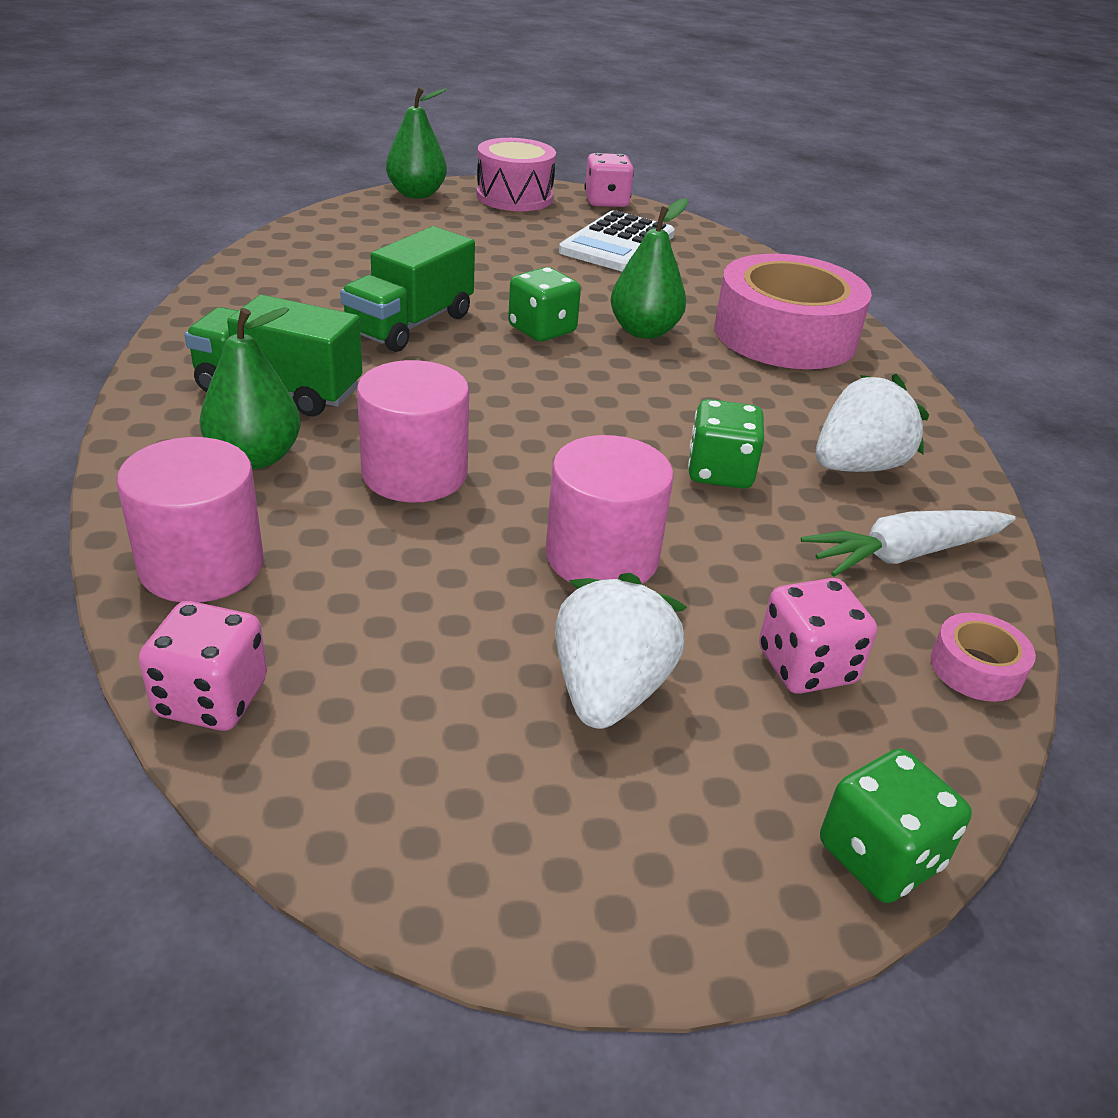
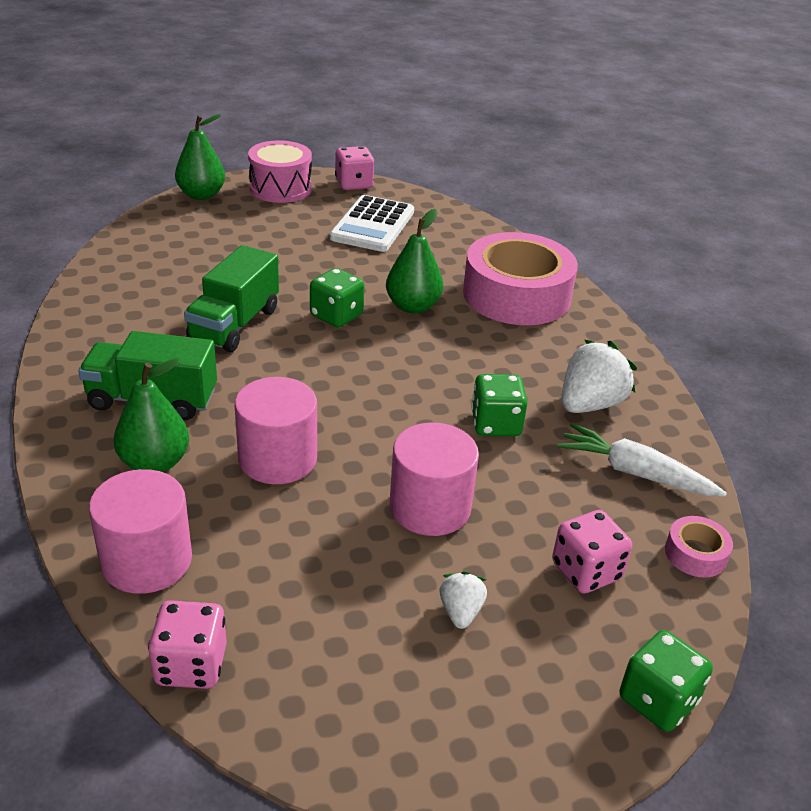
camera: 10 degrees left, 0 degrees up
white strawberry [555,573,687,729] -> white strawberry [439,571,487,629], size x0.54
white carrot [801,510,1016,577] -> white carrot turned 60 degrees clockwise [557,423,727,496]

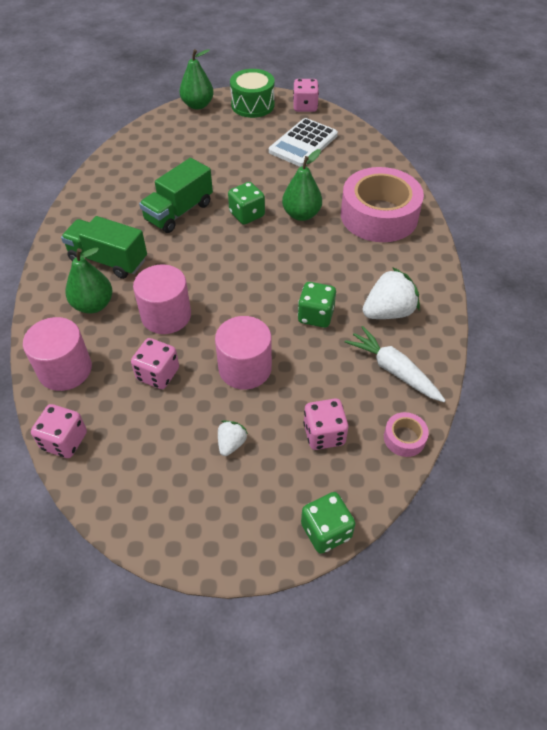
camera: 20 degrees right, 15 degrees up
pink drum [248,140,312,203] -> green drum [230,69,274,118]
none -> pink dice [131,338,179,389]

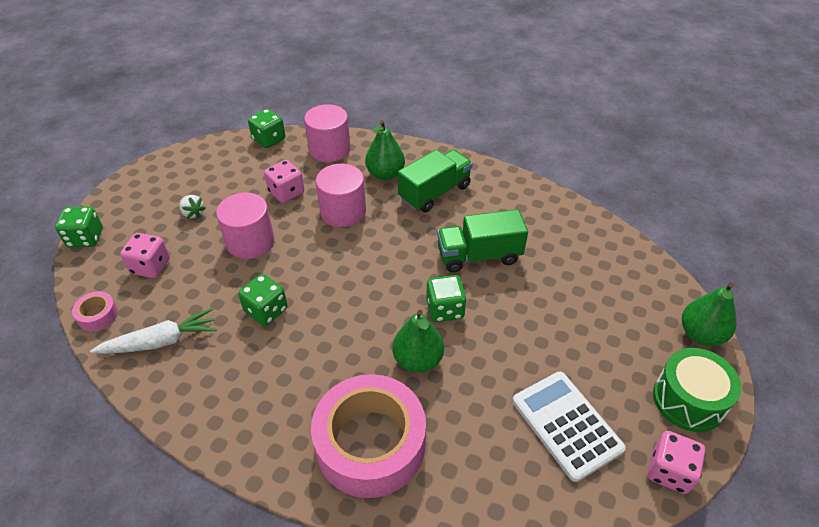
camera: 115 degrees right, 5 degrees down
pink dice [31,404,87,458] -> green dice [248,109,285,148]
green truck [139,158,213,233] -> green truck turned 75 degrees counterclockwise [437,209,528,273]
white strawberry [363,267,420,319] -> none

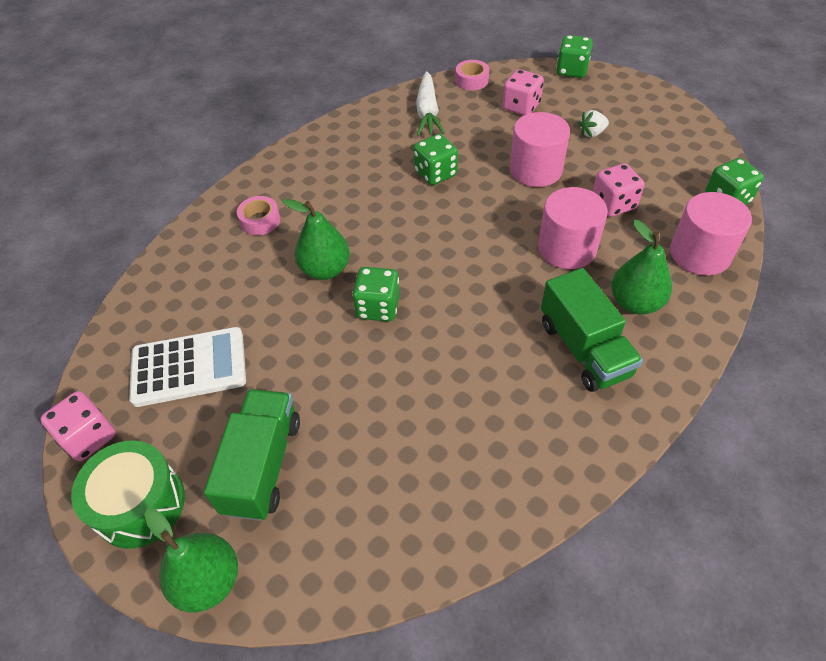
camera: 110 degrees right, 5 degrees up
pink tape [311,374,426,498] -> pink tape [237,196,280,235], size x0.41
green truck [437,209,528,273] -> green truck moved to [204,389,300,521]

